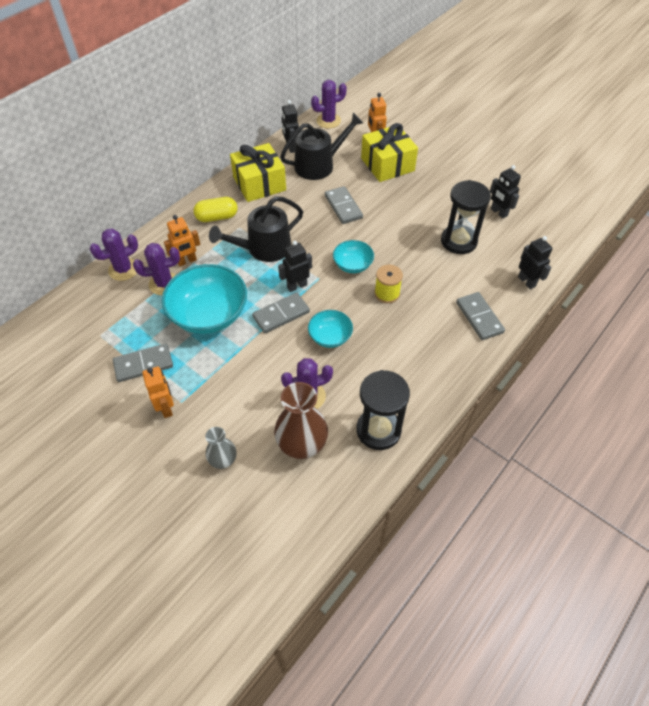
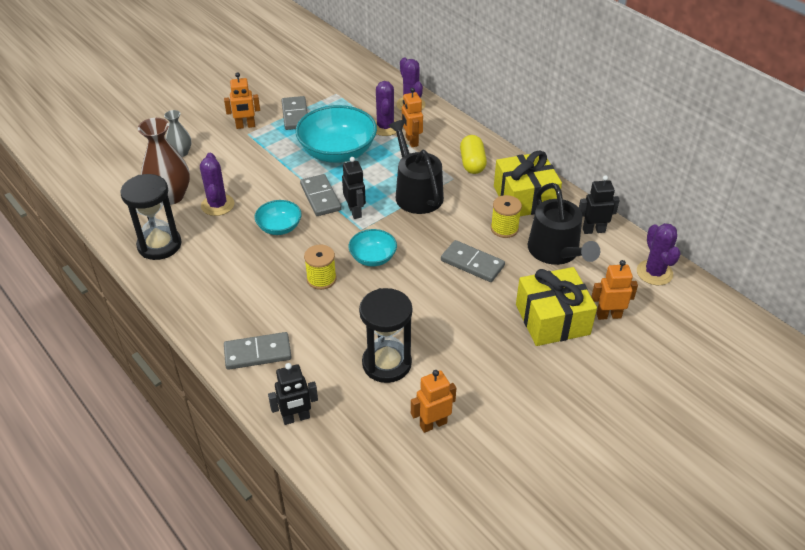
camera: 100 degrees right, 10 degrees down
grey domino [325,186,363,224] -> grey domino turned 45 degrees clockwise [441,240,505,282]
black robot [490,165,521,219] -> orange robot [411,370,456,433]
none -> yellow spool [491,195,522,238]

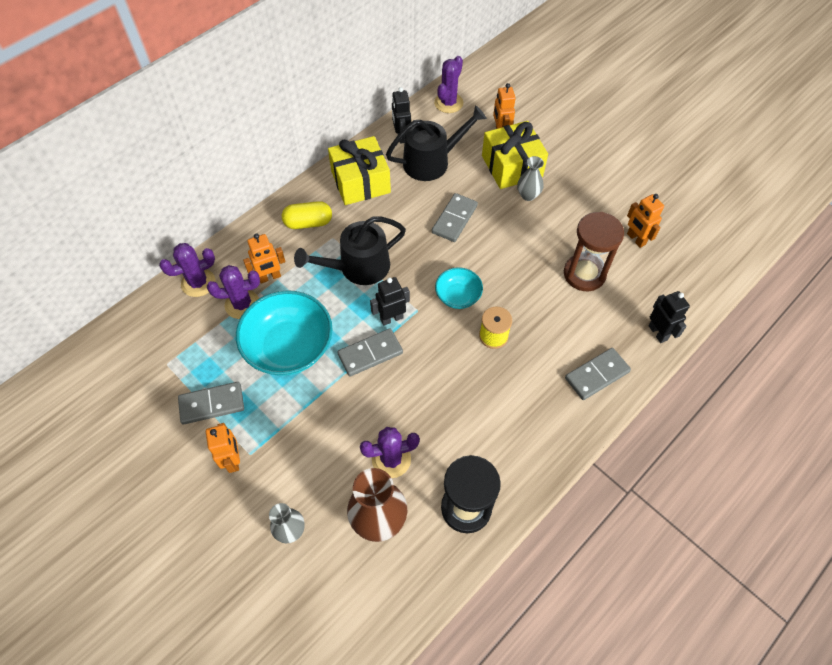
camera: 95 degrees left, 15 degrees up
grey domino [224,332,292,370] -> grey domino turned 75 degrees clockwise [565,348,631,400]
turquoise bowl [255,200,302,235] -> none
black hourglass [359,288,412,383] -> brown hourglass [564,212,624,291]
yellow spool [491,195,522,238] -> none
purple cactus [637,223,681,286] -> purple cactus turned 45 degrees counterclockwise [434,56,463,113]
none -> grey vase [517,156,544,201]

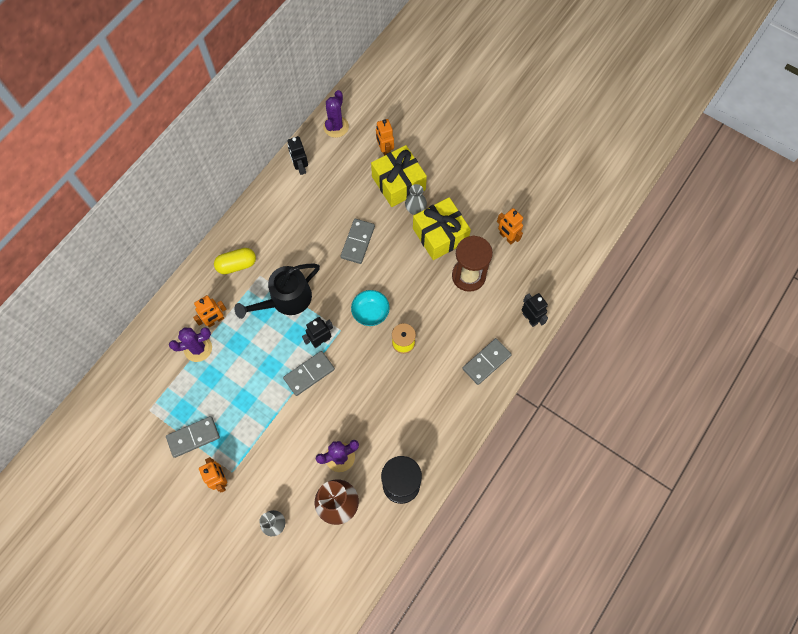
camera: 10 degrees left, 10 degrees up
purple cactus [159,243,215,297] -> none
turquoise bowl [236,290,333,376] -> none
yellow gift [328,136,391,205] -> yellow gift moved to [413,197,471,260]
black watering can [386,105,487,181] -> none

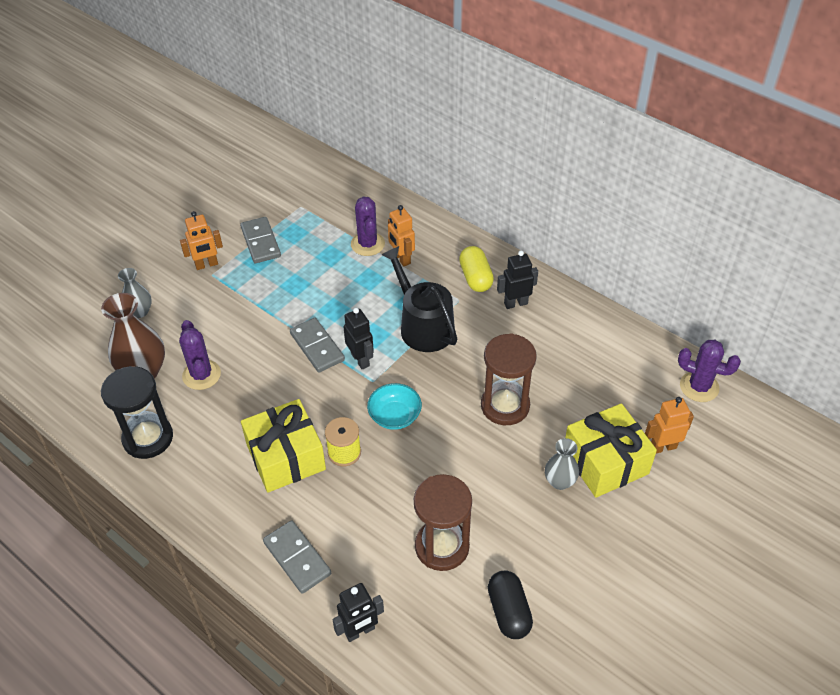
camera: 95 degrees right, 20 degrees down
black robot [287,136,308,175] -> black robot moved to [497,251,538,309]
grey domino [341,219,375,264] -> brown hourglass [481,333,537,425]
yellow gift [413,197,471,260] -> yellow gift moved to [241,399,326,492]
orange robot [497,208,523,244] -> black capsule [488,571,533,639]

